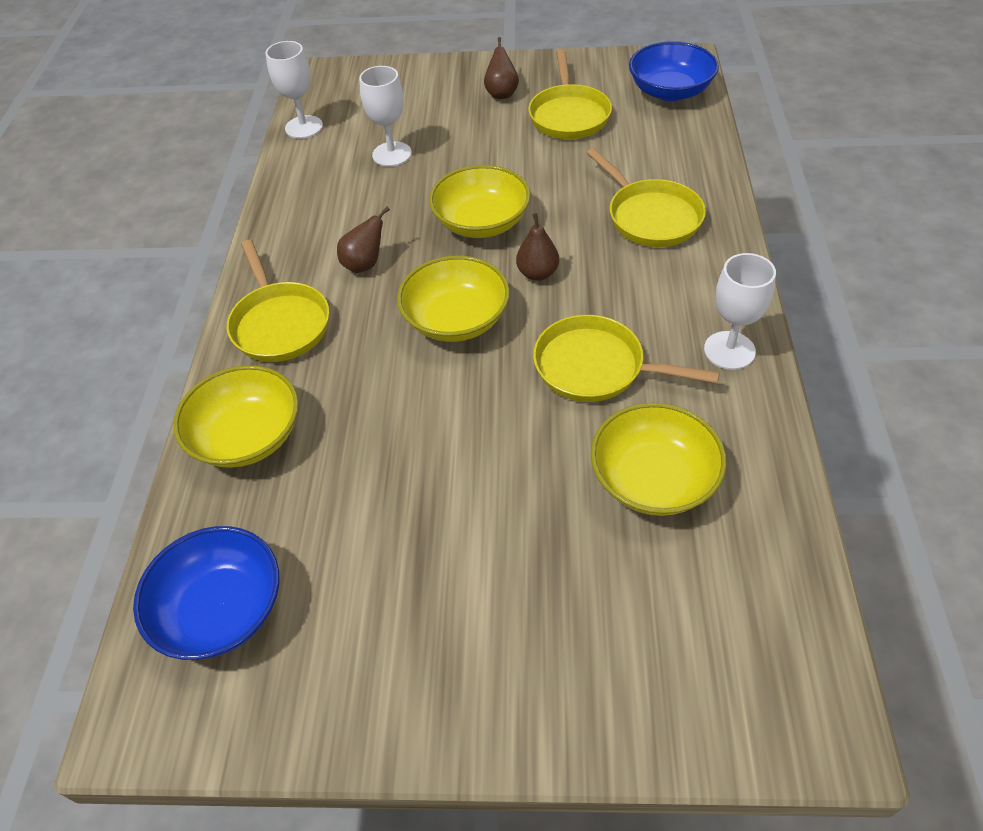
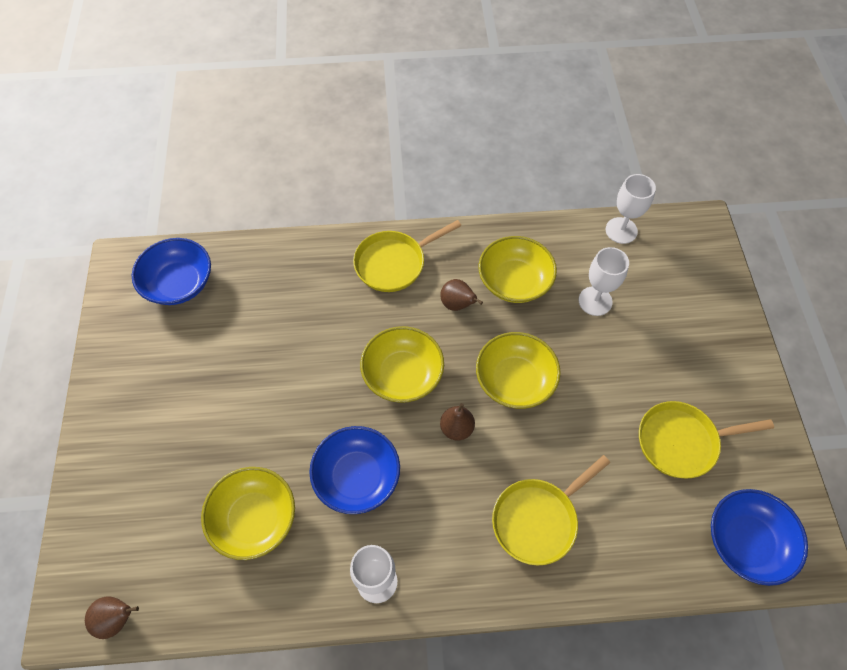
camera: 80 degrees right, 10 degrees up
yellow bowl [173,365,299,468] -> yellow bowl moved to [478,236,557,303]
brown pear [484,37,519,99] -> brown pear moved to [85,596,139,639]
yellow pan [533,315,720,402] -> blue bowl [309,426,400,514]

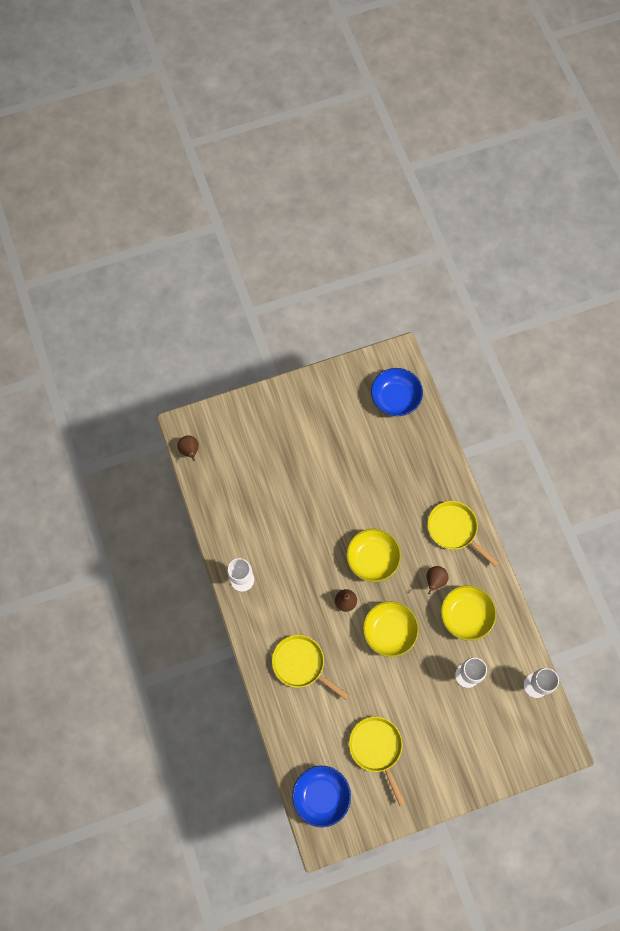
camera: 75 degrees right, 10 degrees up
yellow bowl [201,467,295,560] -> none
blue bowl [309,426,400,514] -> none

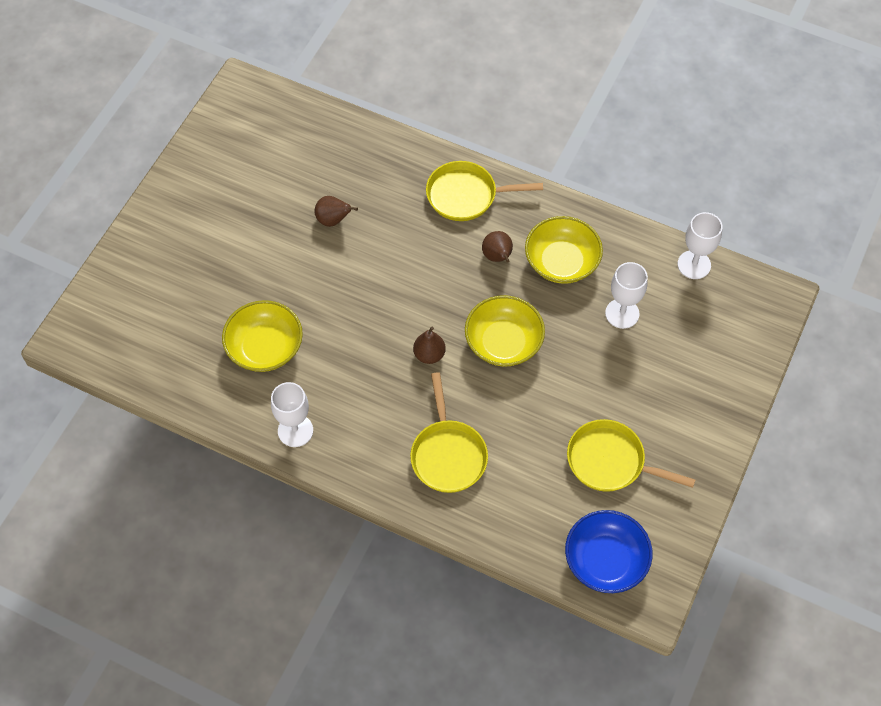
camera: 45 degrees left, 10 degrees down
brown pear [177,435,199,461] -> brown pear moved to [315,196,358,227]
yellow pan [272,635,350,700] -> yellow pan turned 90 degrees counterclockwise [410,372,488,493]
yellow bowl [346,529,401,582] -> yellow bowl moved to [222,300,303,372]
blue bowl [371,368,423,416] -> none

